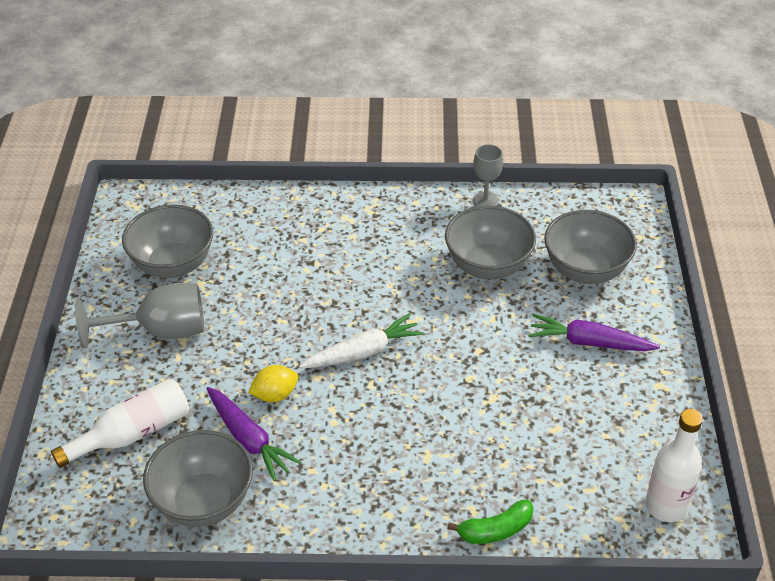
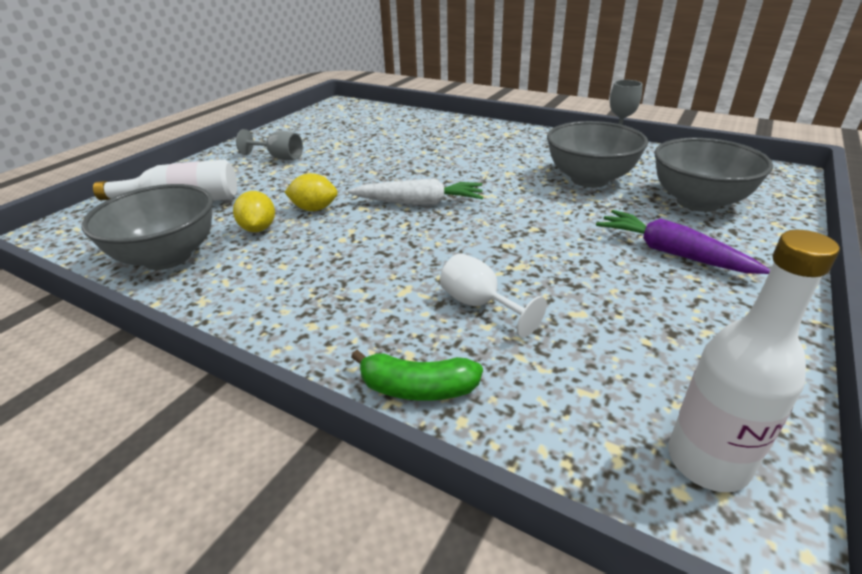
camera: 30 degrees right, 10 degrees down
grey goblet [75,283,204,348] -> grey goblet [236,129,303,160], size x0.59
grey bowl [122,204,213,278] -> none
purple carrot [206,387,301,481] -> yellow lemon [233,191,275,232]
none -> white goblet [440,253,547,338]

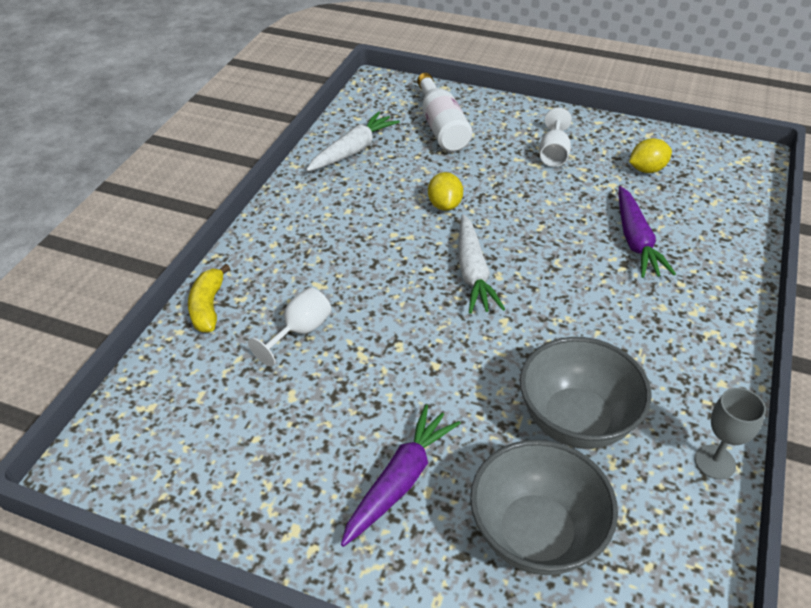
camera: 80 degrees right, 10 degrees up
grey bowl [82,184,213,270] -> white carrot [306,111,400,171]
yellow lemon [233,191,275,232] -> yellow lemon moved to [629,138,672,173]
grey goblet [236,129,303,160] -> white goblet [539,108,572,167]
green banana [351,350,483,401] -> yellow banana [188,264,230,332]
white bottle [668,230,840,492] -> none
none -> purple carrot [619,186,676,278]

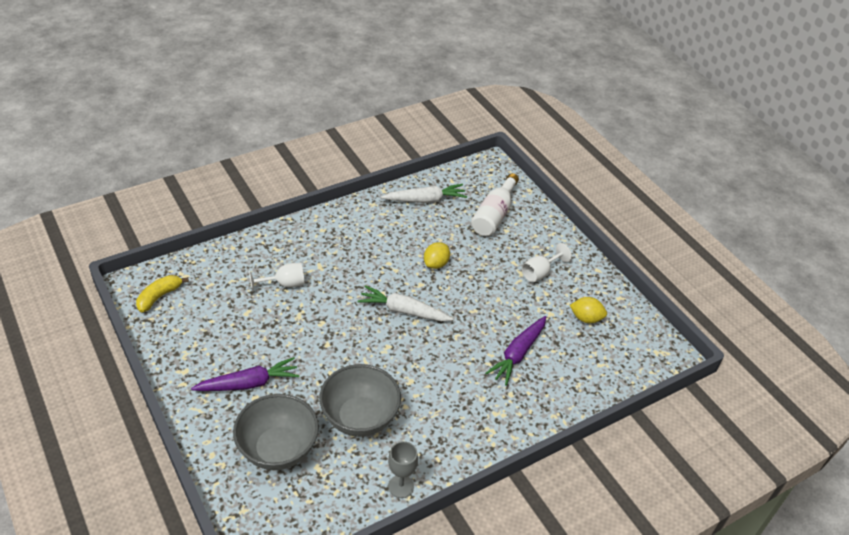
camera: 35 degrees right, 0 degrees up
yellow banana [188,264,230,332] -> yellow banana moved to [136,275,189,312]
white carrot [458,214,505,314] -> white carrot turned 75 degrees clockwise [358,285,453,321]

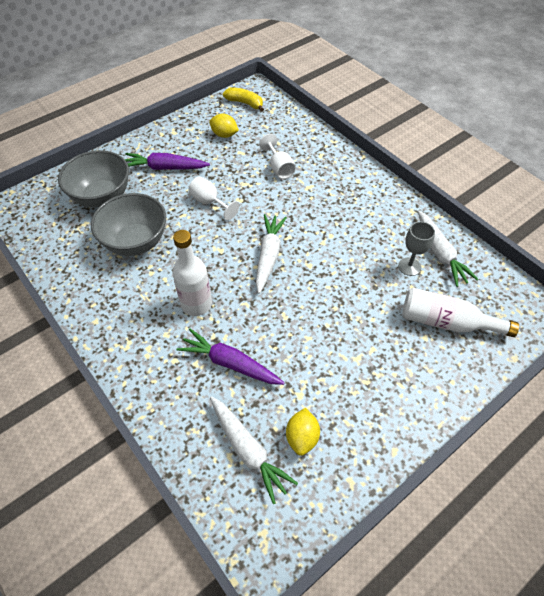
camera: 85 degrees right, 10 degrees up
purple carrot [191,357,300,391] -> purple carrot turned 120 degrees clockwise [125,153,210,170]
grey goblet [388,441,418,498] -> grey goblet moved to [398,222,435,276]
yellow lemon [424,242,450,269] -> yellow lemon moved to [209,114,239,138]
white goblet [522,243,572,282] -> white goblet moved to [188,176,239,220]
none -> white bottle [173,230,212,316]
none -> white carrot [210,396,298,504]

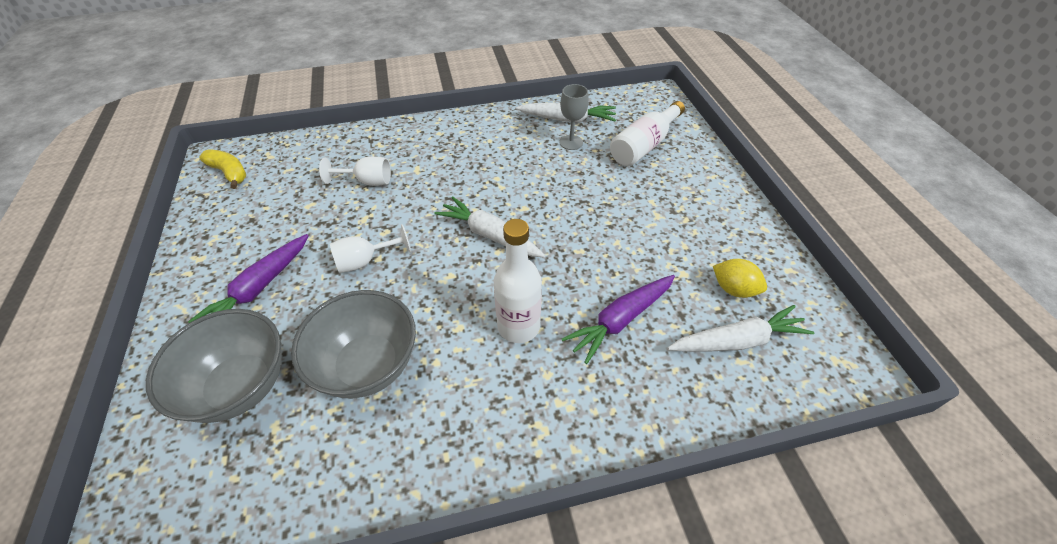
camera: 65 degrees left, 5 degrees down
yellow lemon [209,114,239,138] -> none
yellow banana [223,87,264,112] -> yellow banana turned 75 degrees clockwise [199,149,246,189]

